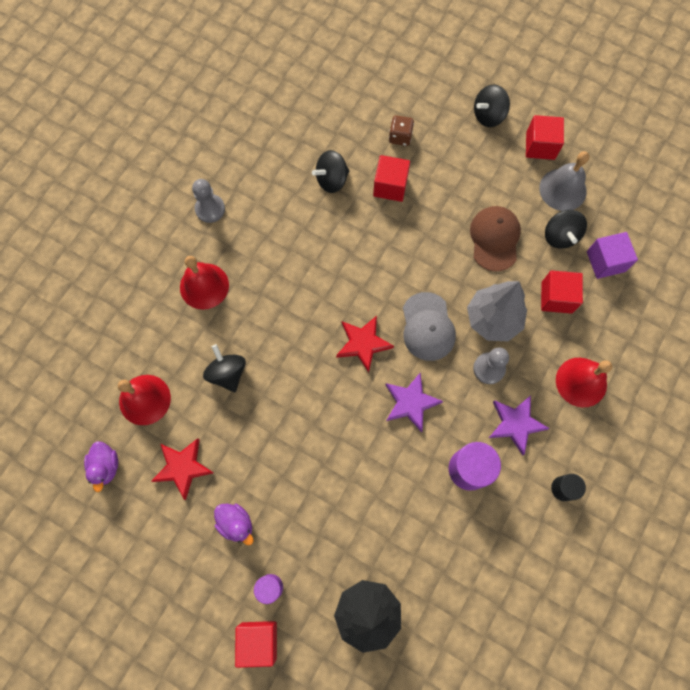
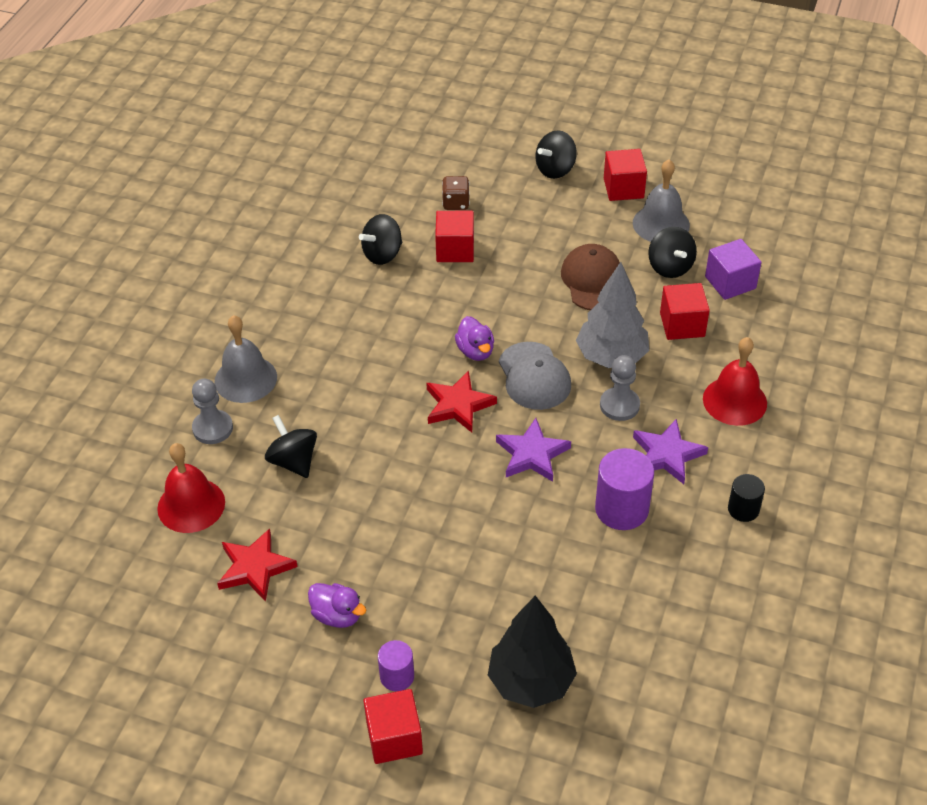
camera: 10 degrees left, 25 degrees down
purple duck [84,441,118,492] -> purple duck moved to [455,316,494,361]
red bell [180,256,229,310] -> grey bell [214,315,277,403]
grey pawn [192,179,225,223] -> grey pawn moved to [192,379,233,444]

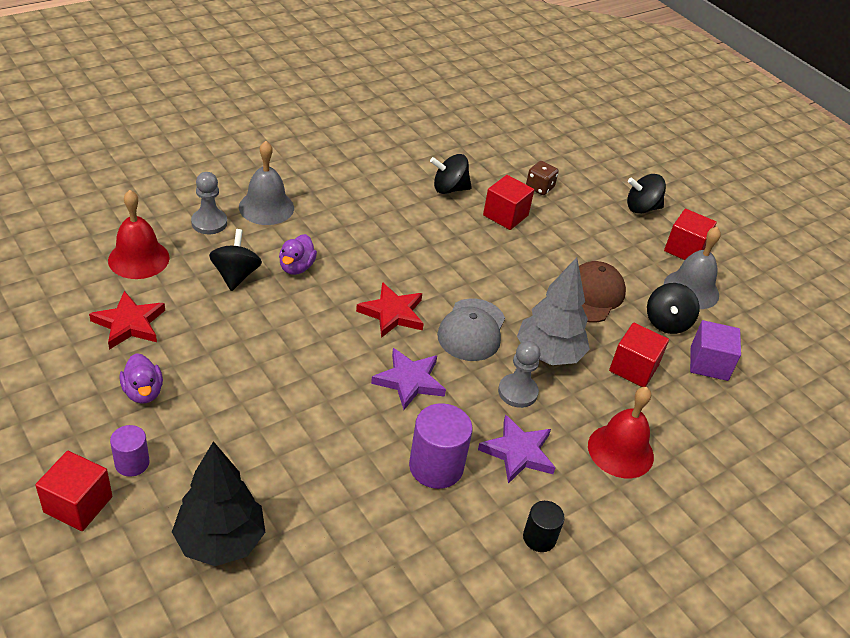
camera: 30 degrees right, 5 degrees down
purple duck [455,316,494,361] -> purple duck moved to [279,234,317,275]

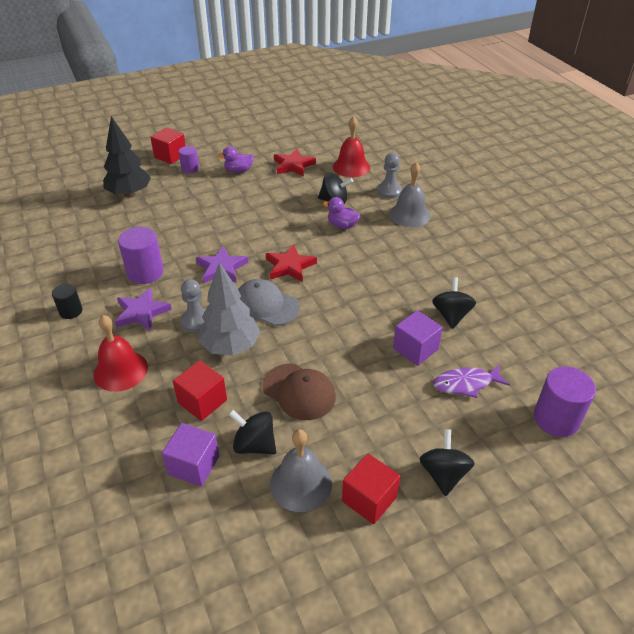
camera: 105 degrees right, 0 degrees up
red cube [483,175,534,230] -> purple cube [393,310,443,366]
brown dice [526,161,559,195] -> purple fish [433,365,510,398]
none -> purple cylinder [534,366,596,437]

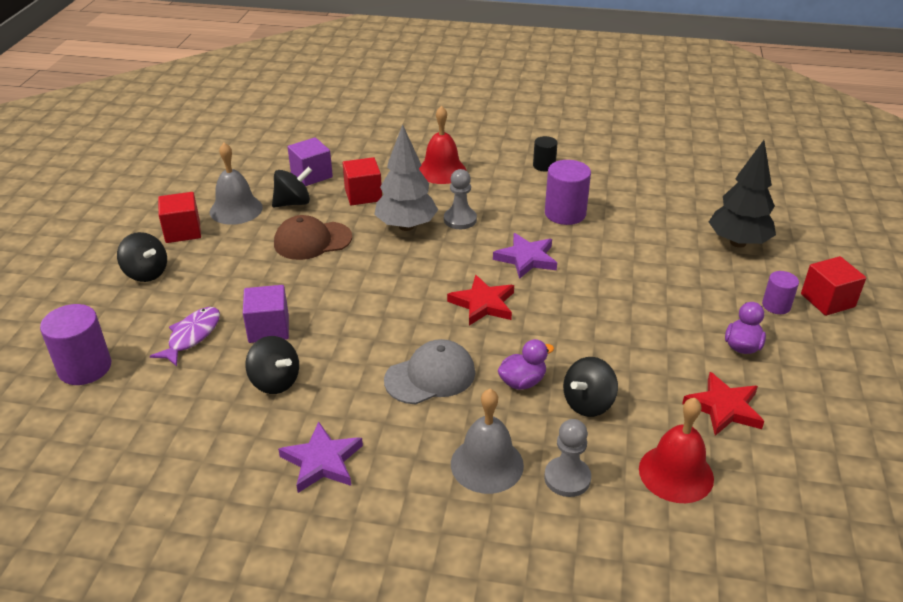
camera: 125 degrees right, 5 degrees down
purple star [115,288,172,331] -> purple star moved to [278,422,363,493]
grey cap [238,279,300,326] -> grey cap moved to [384,339,475,404]

